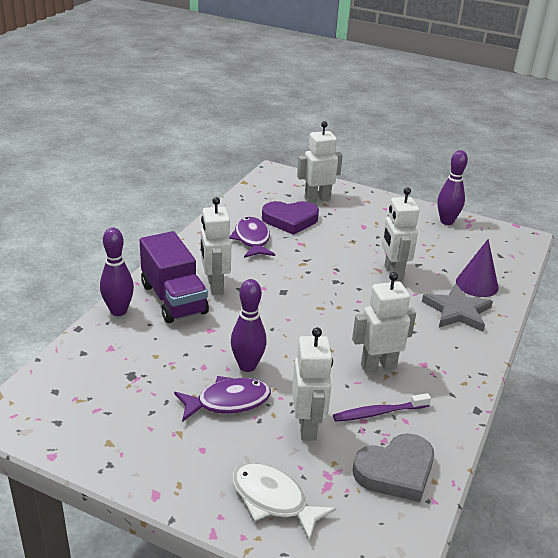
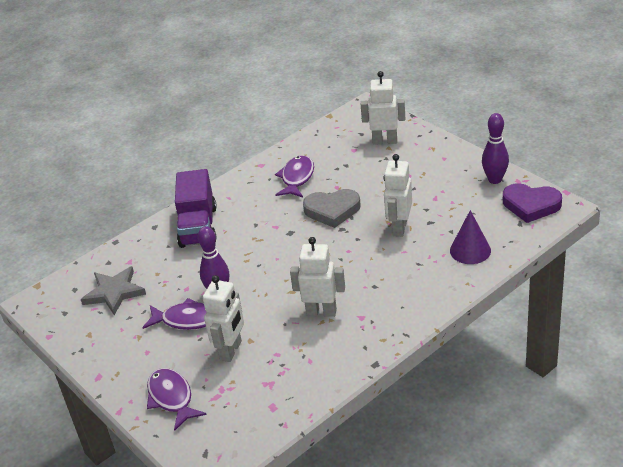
camera: 30 degrees right, 5 degrees up
purple bowling pin [100,227,134,316] -> none
white robot [201,197,231,295] -> none
white fish [232,463,336,542] -> purple fish [147,368,207,431]
purple heart [262,201,319,235] -> purple heart moved to [503,183,562,223]
purple toothbrush [333,393,431,422] -> none
grey heart [353,433,434,502] -> grey heart moved to [303,189,361,228]
grey star [422,284,493,332] -> grey star moved to [81,266,146,315]

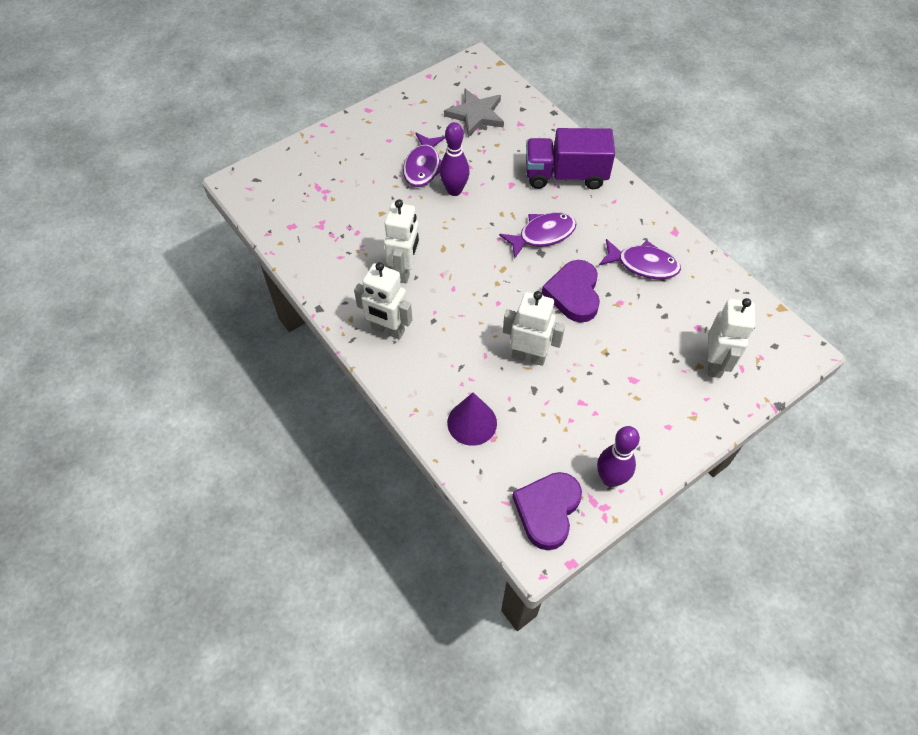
camera: 90 degrees right, 20 degrees up
purple fish [147,368,207,431] -> purple fish moved to [499,212,576,258]
white robot [203,275,244,362] -> white robot moved to [354,262,412,340]
grey heart [303,189,361,228] -> purple heart [542,260,600,323]

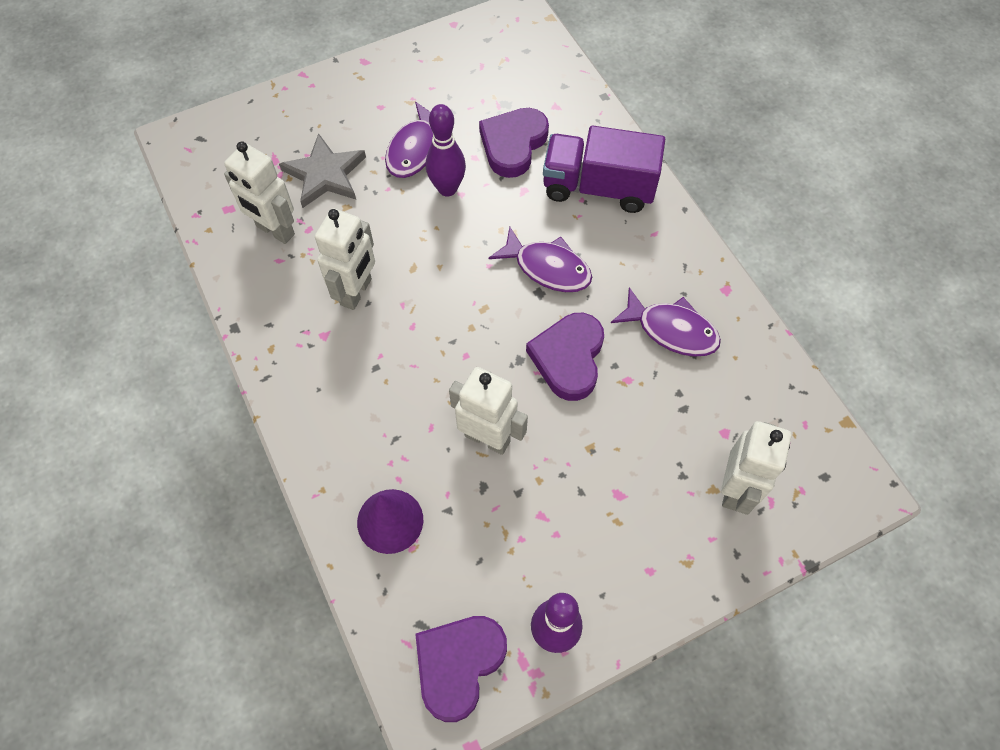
camera: 10 degrees right, 5 degrees up
white robot [354,262,412,340] -> white robot moved to [224,141,295,244]
grey star [444,88,504,137] -> grey star moved to [279,133,366,208]
purple fish [499,212,576,258] -> purple fish turned 45 degrees clockwise [488,227,592,292]
none -> purple heart [479,108,549,178]

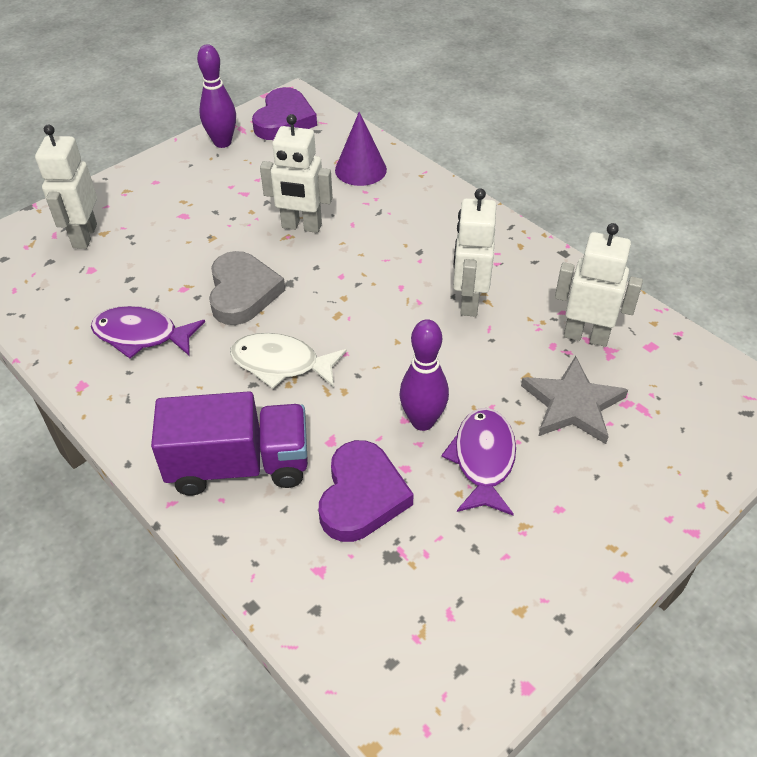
camera: 165 degrees right, 15 degrees down
purple fish [488,227,592,292] -> white fish [230,333,347,389]
purple heart [526,313,604,401] -> grey heart [209,251,285,325]

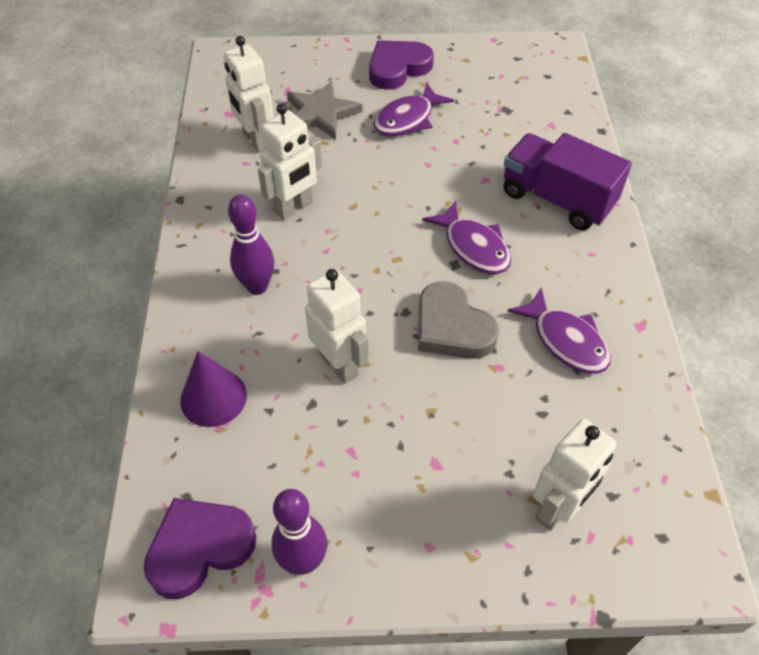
camera: 140 degrees left, 5 degrees up
grey heart [209,251,285,325] -> grey heart turned 75 degrees counterclockwise [418,281,499,359]
white fish [230,333,347,389] -> purple fish [422,201,511,274]
purple heart [319,440,414,542] -> purple heart moved to [369,40,434,90]
purple bowling pin [399,319,449,431] -> purple bowling pin moved to [228,195,274,295]

